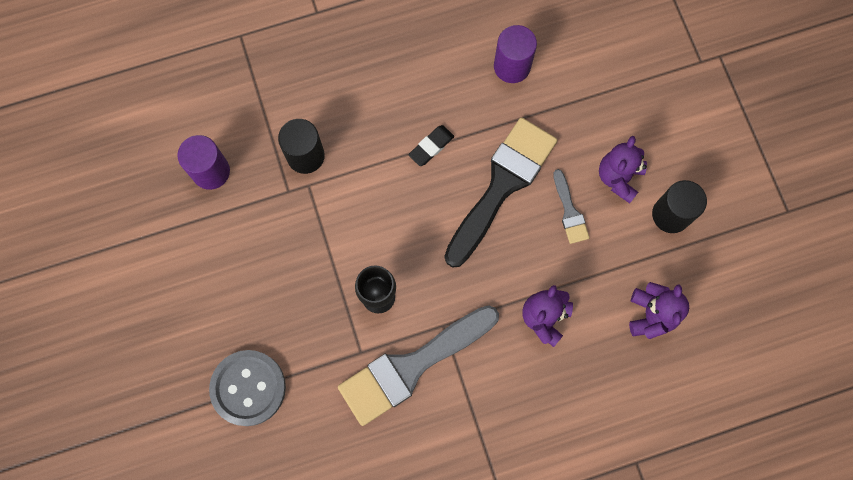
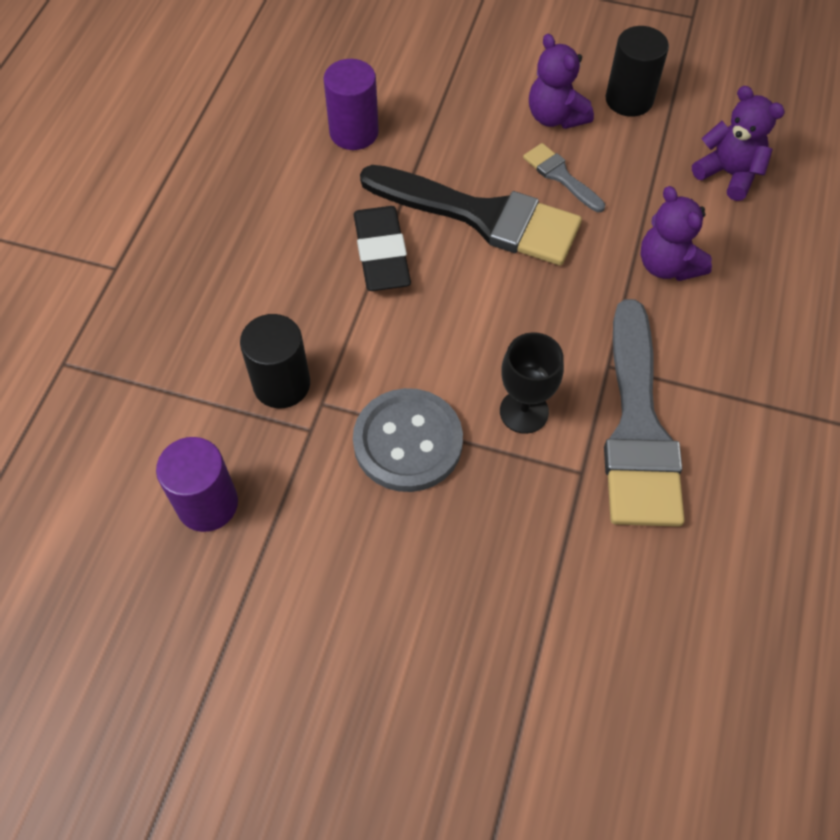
camera: 55 degrees left, 15 degrees down
grey button [209,350,286,426] -> grey button moved to [353,388,463,492]
black eraser [408,125,454,166] -> black eraser [354,206,411,291], size x1.66
black brush [444,117,557,268] -> black brush turned 135 degrees clockwise [360,165,582,266]
grey brush [553,169,590,244] -> grey brush turned 150 degrees counterclockwise [523,143,605,212]

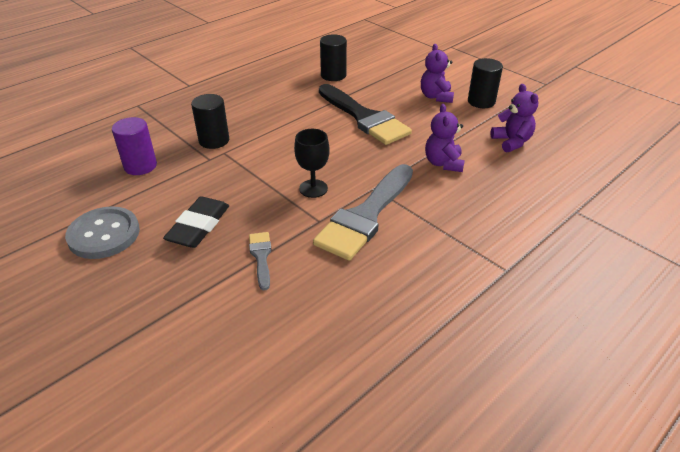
camera: 30 degrees right, 20 degrees down
purple cylinder [324,59,379,150] -> black cylinder [320,34,347,81]
grey button [353,388,463,492] -> grey button moved to [65,206,140,259]
black eraser [354,206,411,291] -> black eraser moved to [163,196,229,248]
grey brush [523,143,605,212] -> grey brush moved to [249,232,272,291]

